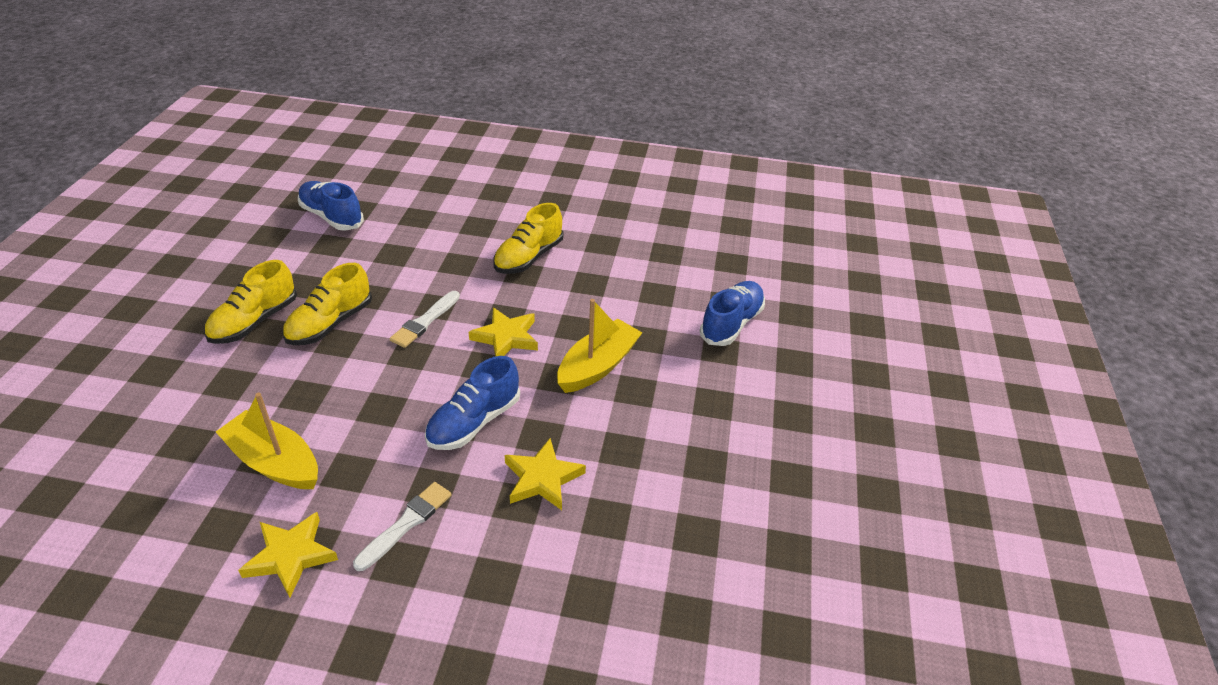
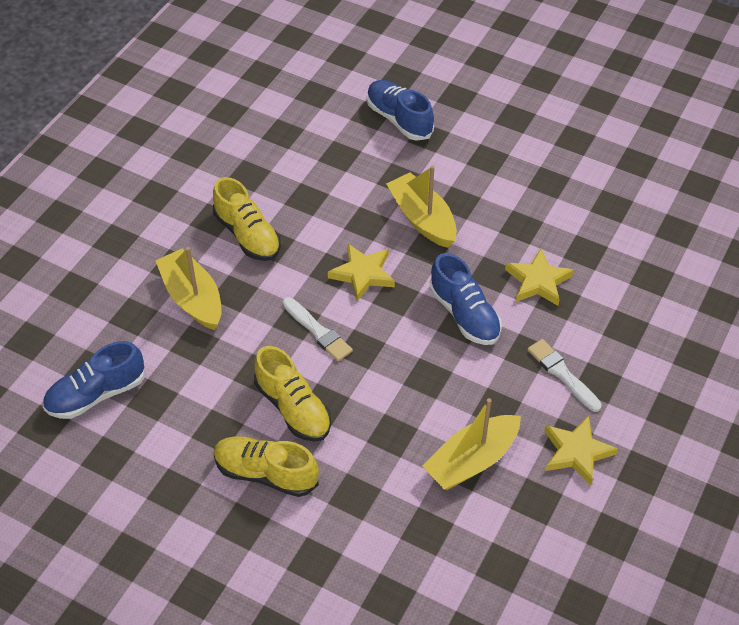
camera: 70 degrees left, 10 degrees up
yellow shoe [204,260,297,344] -> yellow shoe turned 150 degrees clockwise [213,436,319,497]
none -> yellow boat [155,247,221,330]

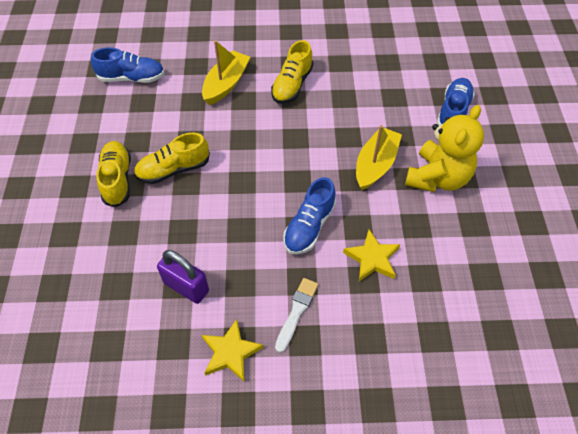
camera: 60 degrees right, 5 degrees up
blue shoe [43,341,145,419] -> blue shoe turned 150 degrees clockwise [91,47,165,83]
yellow shoe [254,346,331,442] -> yellow shoe turned 45 degrees clockwise [134,132,210,184]
white brush [282,297,353,361] -> none
yellow star [328,244,395,301] -> none
yellow boat [422,398,521,490] -> purple padlock [157,250,209,304]
none -> yellow teddy bear [405,105,484,192]

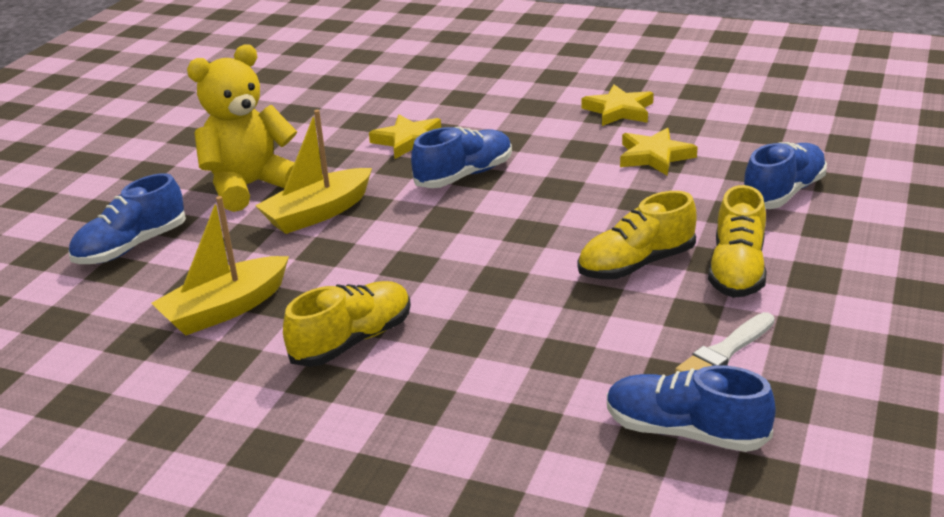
camera: 155 degrees left, 25 degrees down
yellow shoe [134,132,210,184] -> yellow shoe turned 150 degrees clockwise [578,191,697,279]
purple padlock [157,250,209,304] -> yellow star [620,128,697,175]
yellow boat [202,40,250,105] -> yellow boat moved to [151,196,289,336]
white brush [275,278,318,353] -> white brush moved to [675,312,775,373]
none -> blue shoe [744,142,827,209]

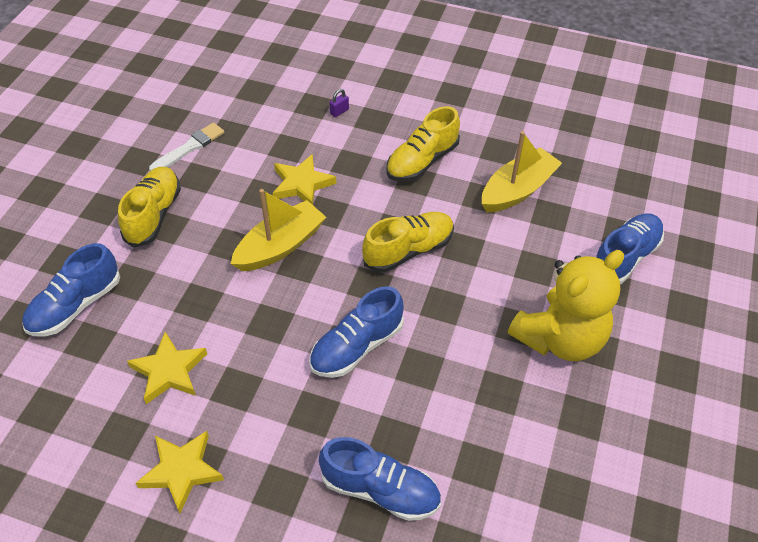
camera: 175 degrees right, 20 degrees up
yellow boat [255,110,372,234] -> yellow boat moved to [231,189,326,271]
yellow star [369,115,441,159] -> yellow star moved to [273,154,336,205]
yellow shoe [578,191,697,279] -> yellow shoe moved to [362,212,454,272]
blue shoe [607,365,776,452] -> blue shoe moved to [319,437,441,521]
none -> purple padlock [329,89,349,117]

